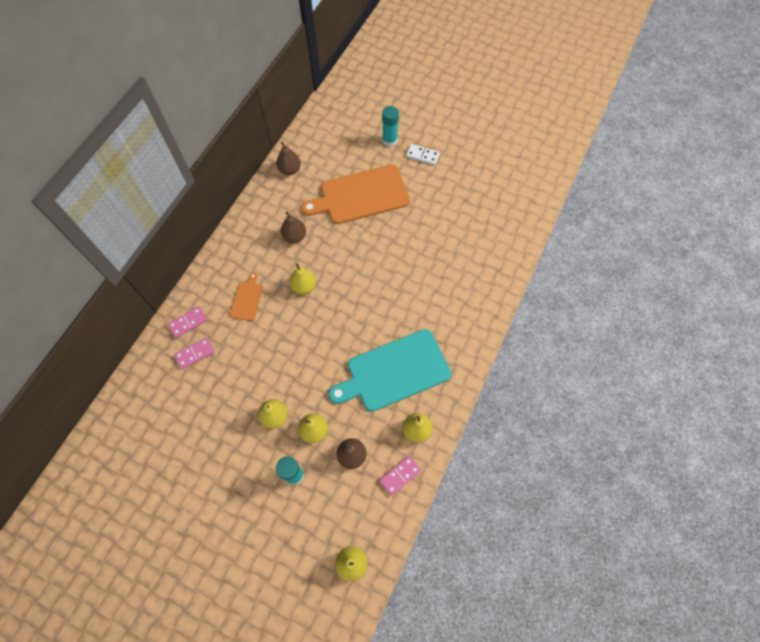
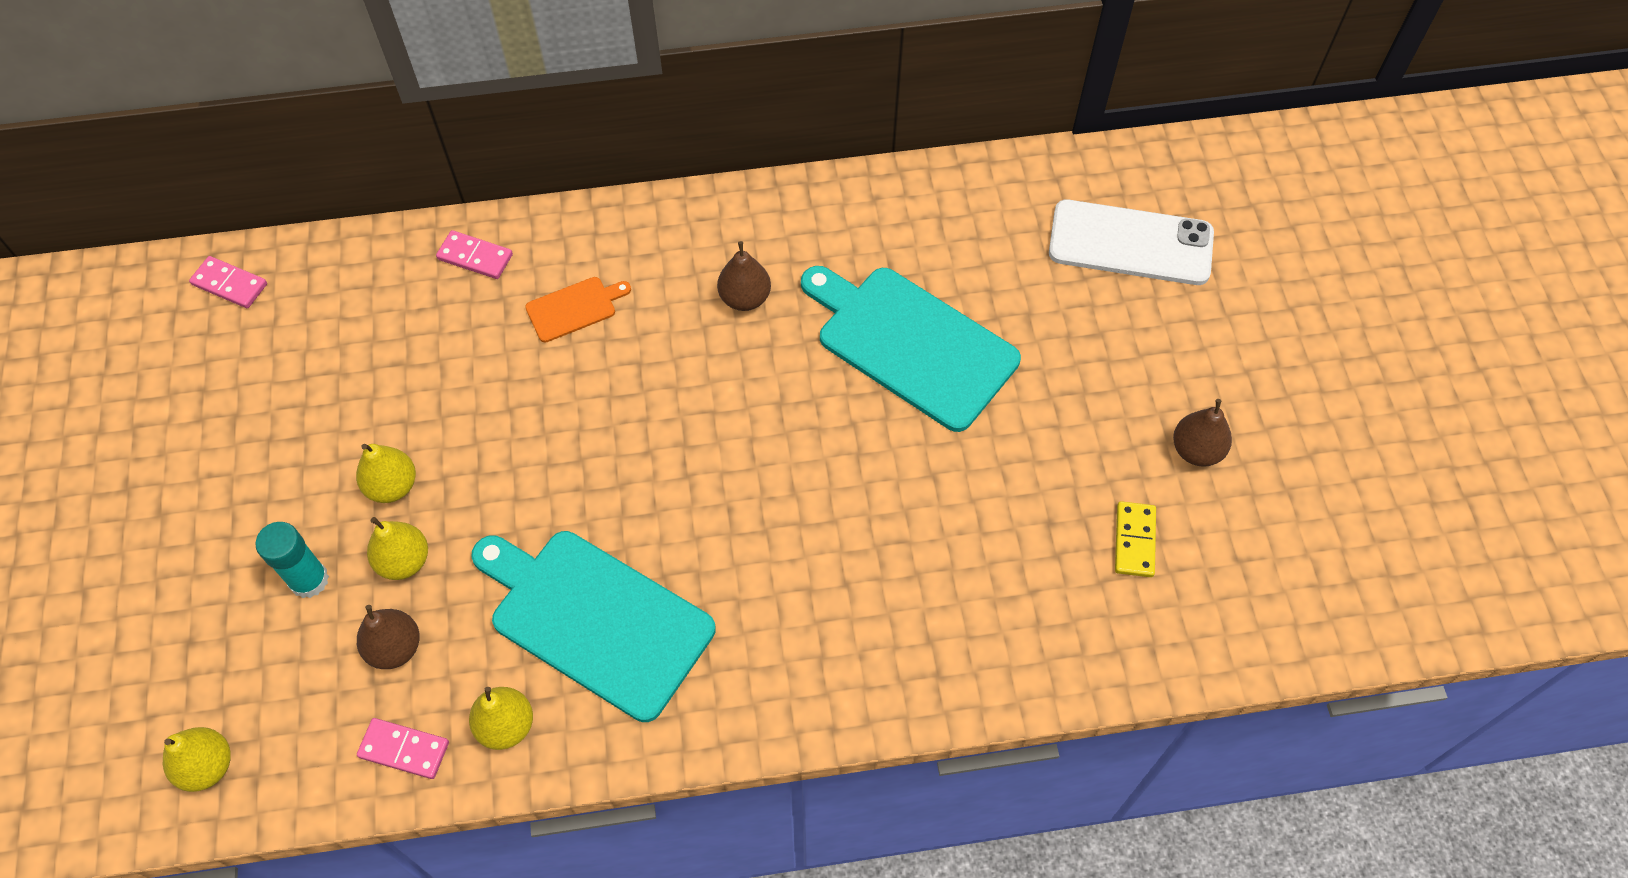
camera: 55 degrees right, 5 degrees down
pink domino [174,338,215,369] -> pink domino moved to [189,256,267,308]
brown pear [276,142,301,175] -> brown pear moved to [1173,399,1232,467]
yellow pear [289,264,316,295] -> none
orange cutting board [301,165,410,224] -> turquoise cutting board [801,266,1021,432]
turquoise glue stick [382,106,399,147] -> none
white domino [406,144,440,165] -> none
none -> white phone [1049,200,1214,285]
none -> yellow domino [1115,501,1156,577]

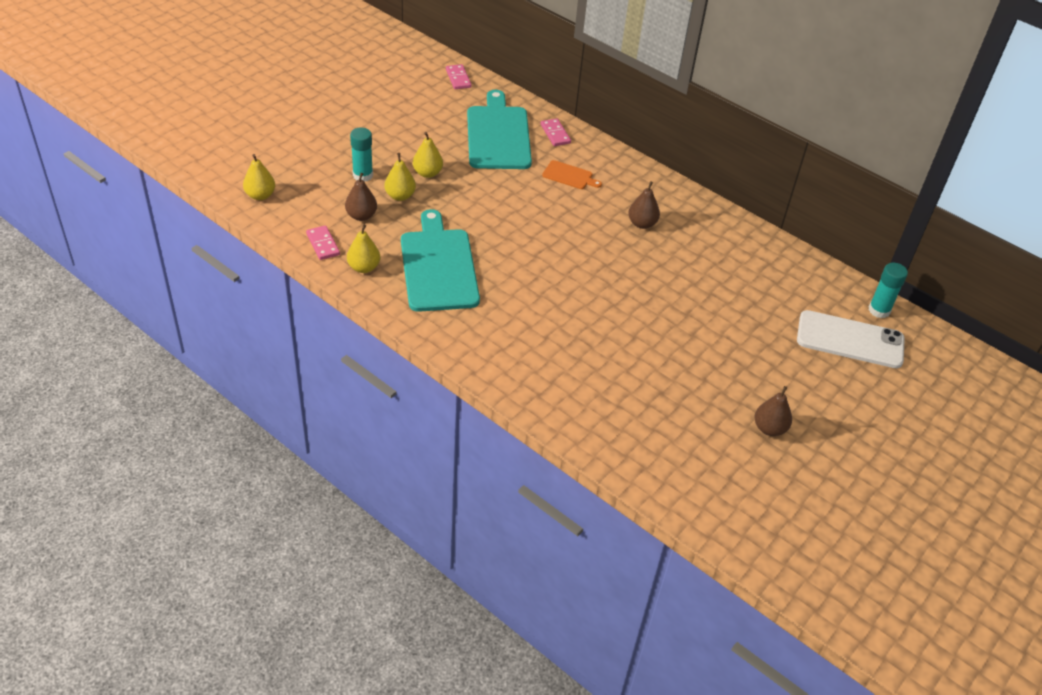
camera: 45 degrees right, 15 degrees down
turquoise cutting board [801,266,1021,432] -> turquoise cutting board moved to [467,90,532,169]
white phone [1049,200,1214,285] -> white phone turned 45 degrees counterclockwise [797,310,905,368]
yellow domino [1115,501,1156,577] -> none
none -> turquoise glue stick [868,263,908,318]

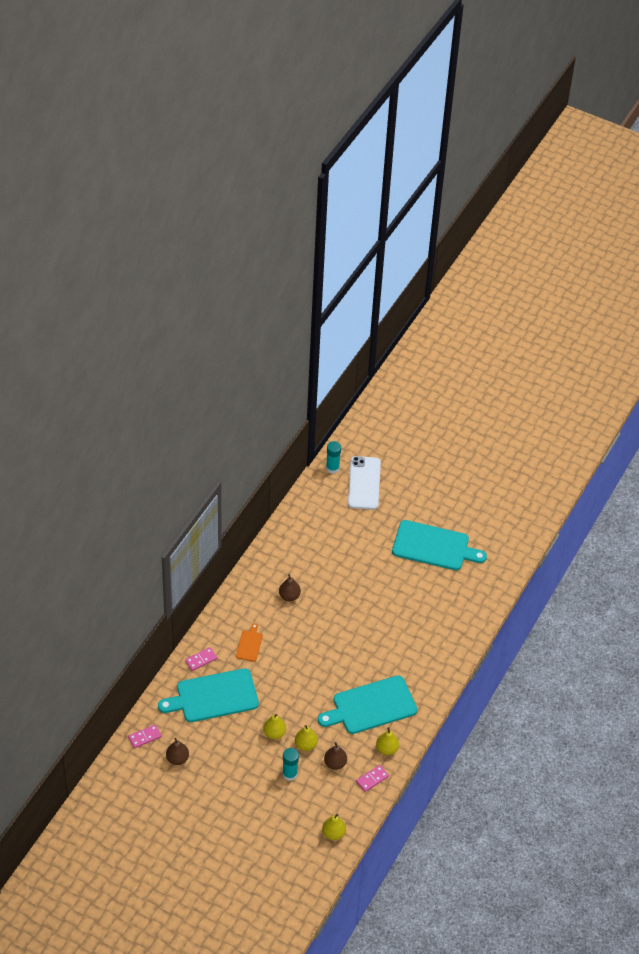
camera: 100 degrees left, 5 degrees up
brown pear [755,386,792,436] -> brown pear moved to [166,738,189,765]
none -> turquoise cutting board [392,520,487,570]

